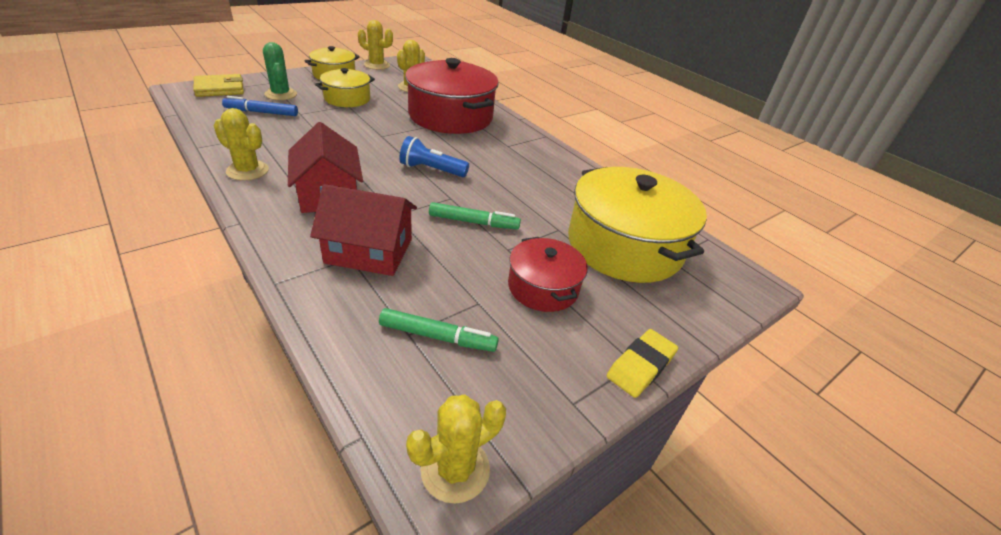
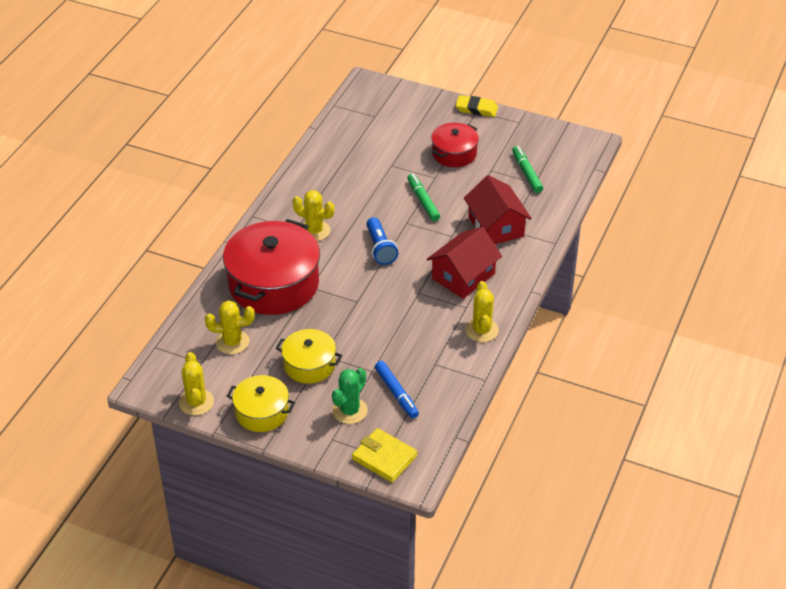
camera: 115 degrees left, 5 degrees up
yellow cactus [406,395,506,504] -> yellow cactus moved to [292,190,334,241]
yellow pot [568,167,707,283] -> none

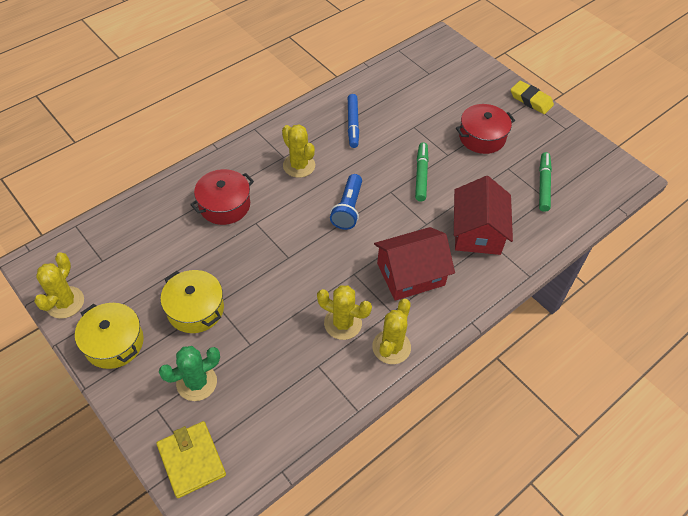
camera: 25 degrees right, 10 degrees up
yellow cactus [205,300,255,354] -> yellow cactus moved to [317,285,372,340]
red pot [223,219,320,315] -> red pot [190,169,254,225], size x0.54
blue marker [375,361,419,419] -> blue marker moved to [348,94,359,148]

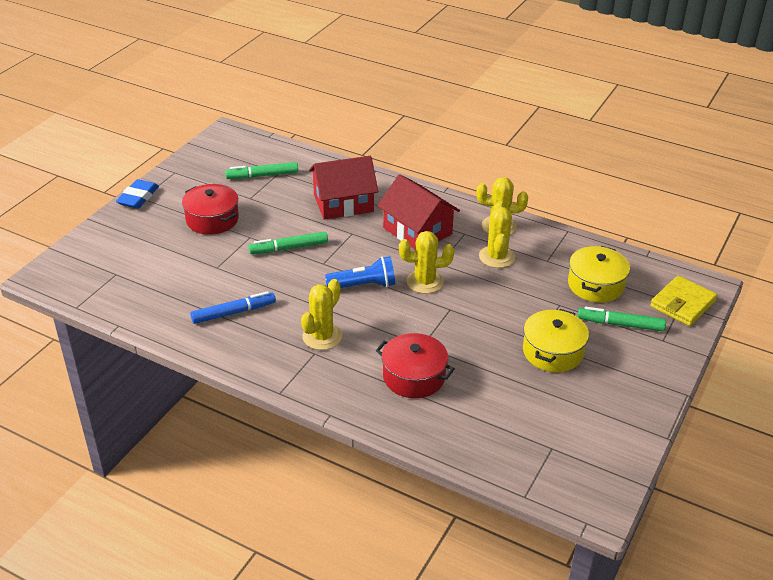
camera: 110 degrees left, 15 degrees down
yellow cactus [34,252,84,319] -> yellow cactus moved to [399,231,454,294]
yellow pot [75,303,144,369] -> yellow pot moved to [568,246,630,303]
green cactus [159,346,220,401] -> green marker [578,307,666,332]
yellow eraser [510,81,554,114] -> blue eraser [116,179,159,209]

